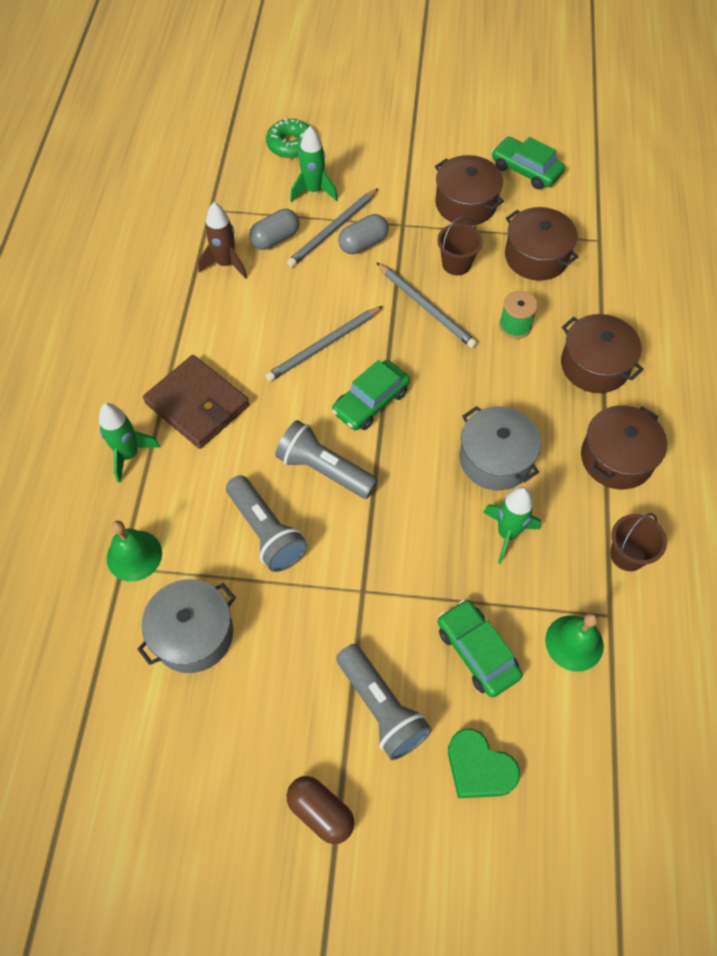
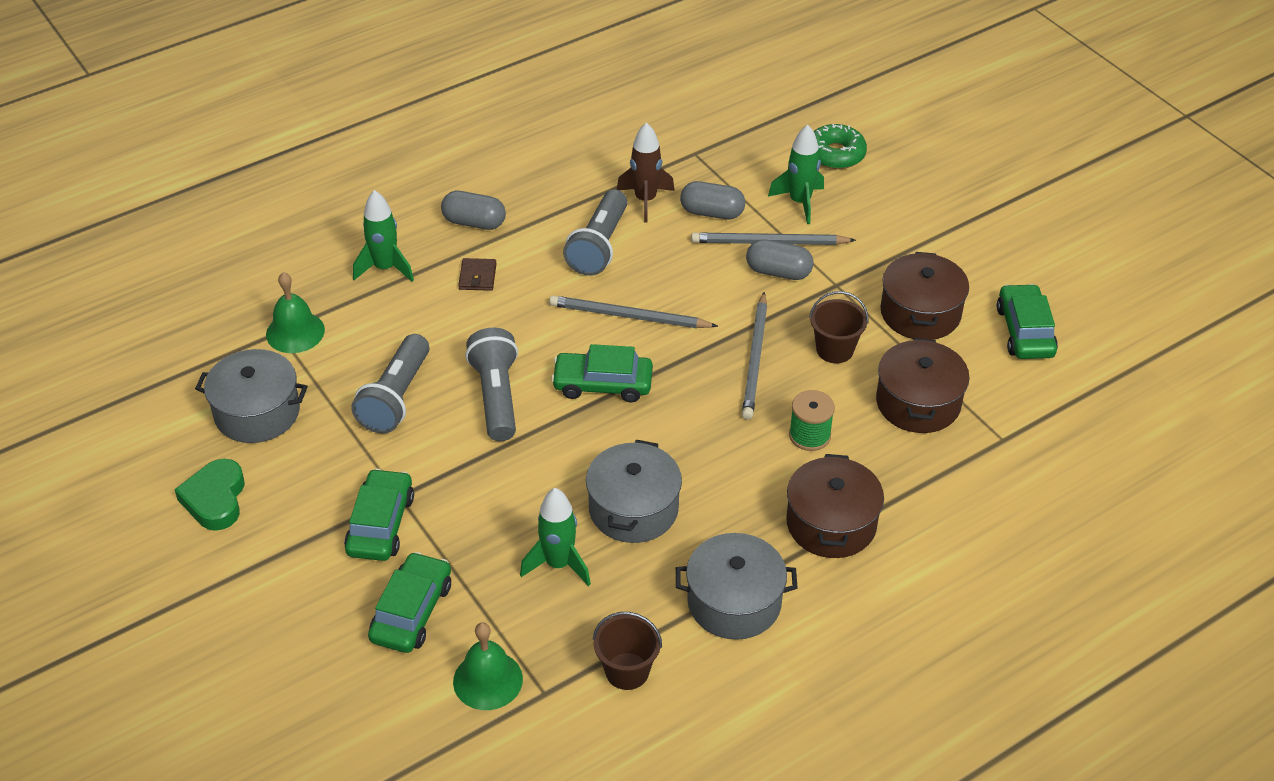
camera: 50 degrees right, 15 degrees down
brown wallet [143,355,249,449] -> brown wallet [459,258,497,291], size x0.44
brown capsule [287,776,354,844] -> none
grey flashlight [336,644,432,760] -> grey flashlight moved to [563,189,628,276]
green heart [448,728,520,798] -> green heart moved to [174,459,245,531]
brown pot [581,405,667,489] -> grey pot [676,533,798,640]
none -> green car [344,468,414,561]
none -> grey capsule [441,191,506,230]

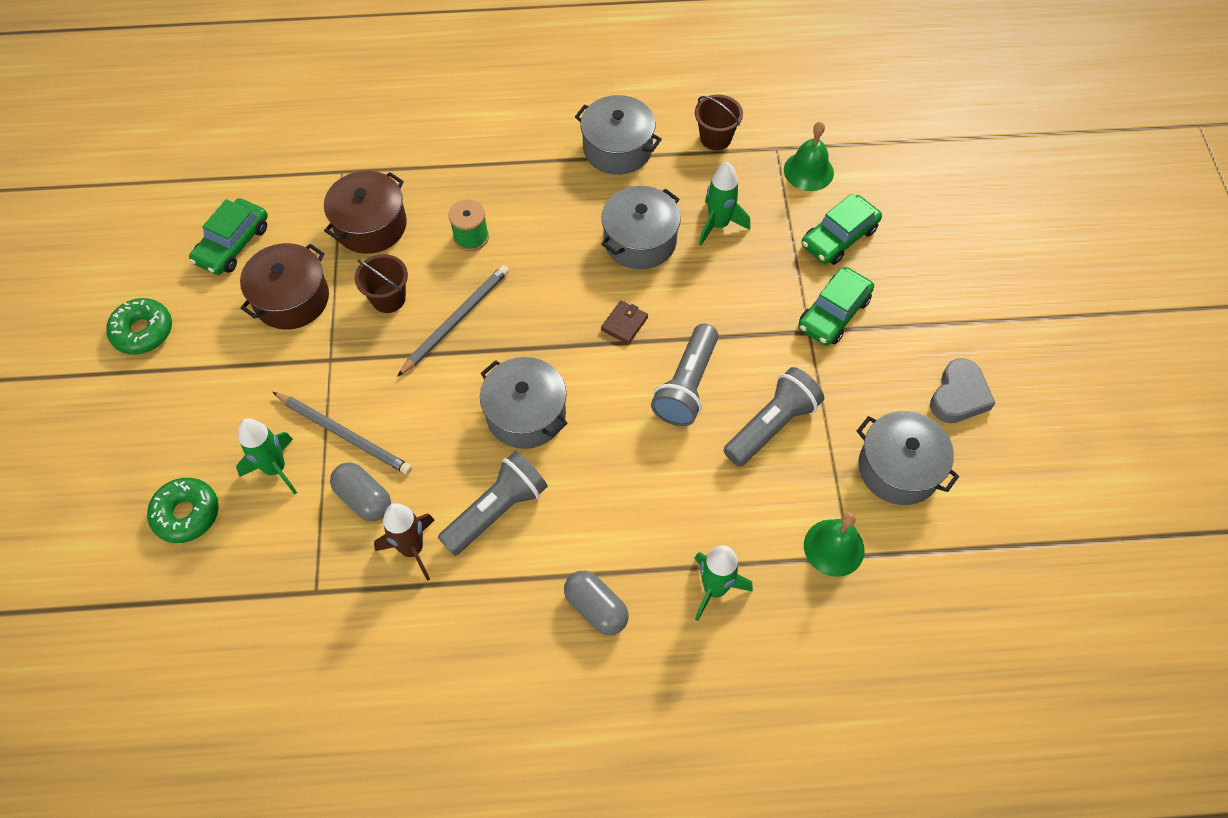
camera: 150 degrees left, 15 degrees up
green heart [174,459,245,531] -> grey heart [930,358,995,423]
brown wallet [459,258,497,291] -> brown wallet moved to [601,300,648,344]
grey pencil [549,295,718,328] -> grey pot [480,357,568,449]
green car [551,344,653,403] -> none
grey capsule [746,239,814,280] -> none
brown pot [786,454,884,558] -> none
none -> green donut [106,298,172,355]

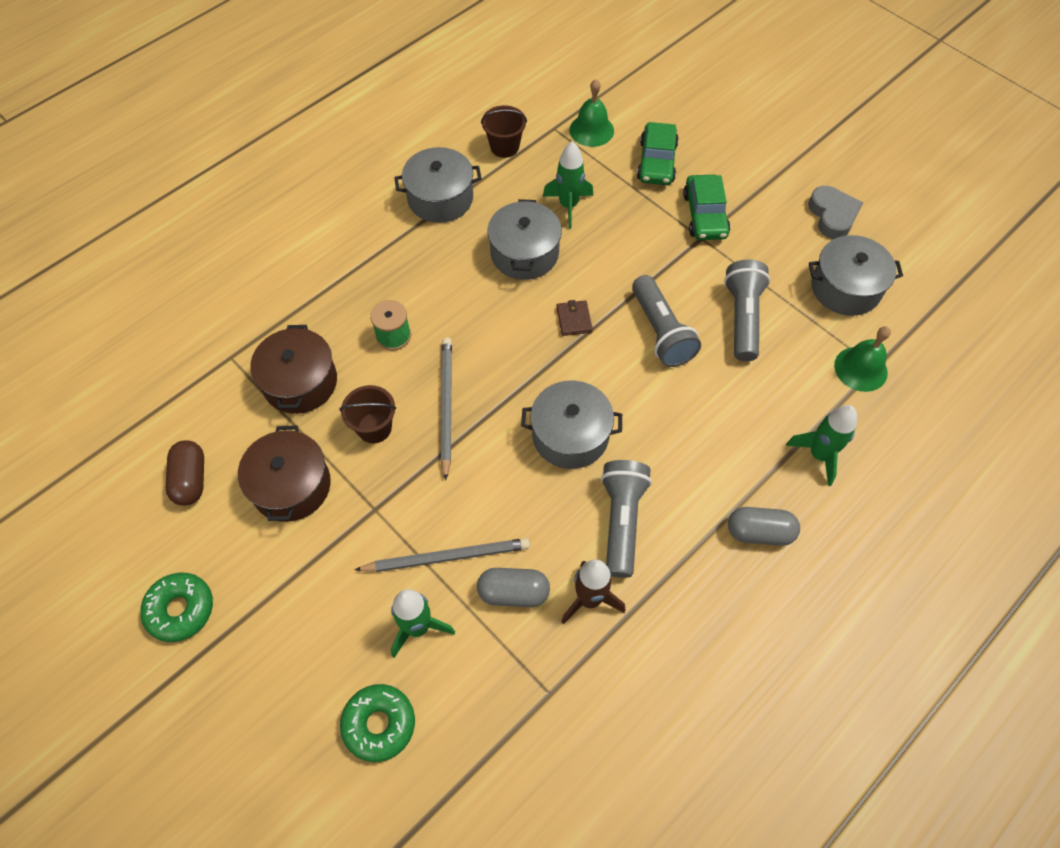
camera: 40 degrees left, 0 degrees up
green car [189,198,268,275] -> brown capsule [166,440,204,506]

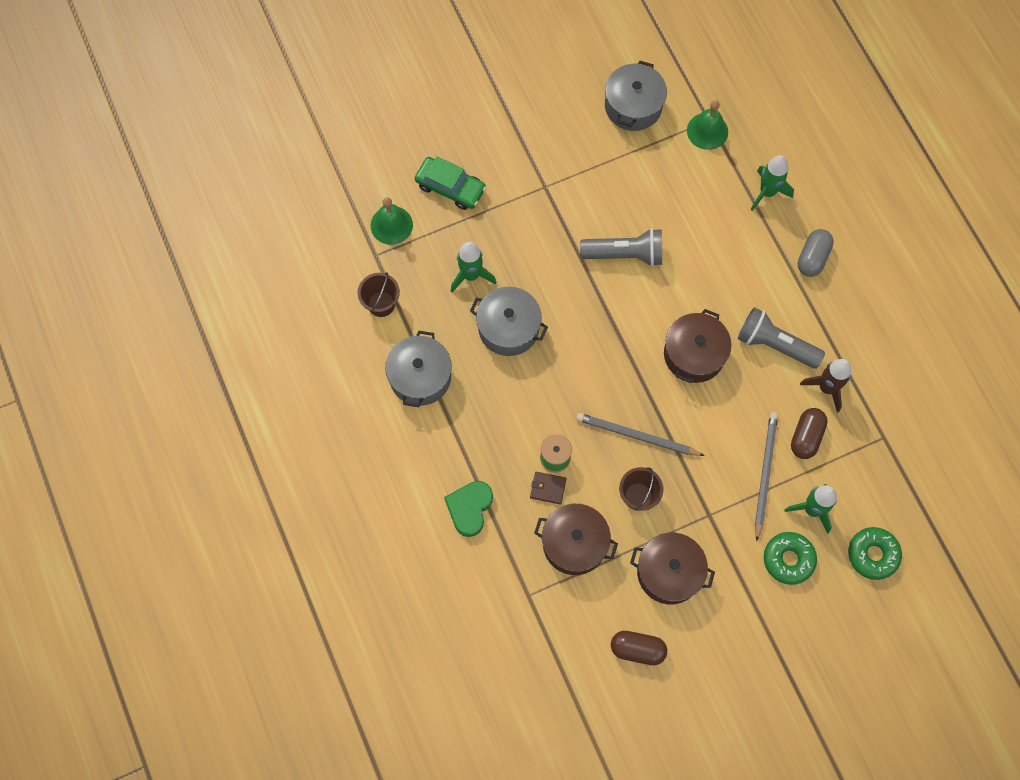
camera: 70 degrees left, 10 degrees up
green donut [140,573,213,642] -> green donut moved to [764,532,817,585]
grey capsule [477,568,550,607] -> brown capsule [791,408,828,459]
grey pot [521,380,622,469] -> brown pot [664,309,731,383]
brown wallet [556,300,593,336] -> brown wallet moved to [530,472,566,504]
green car [683,175,730,240] -> none
grey flashlight [724,260,770,361] -> none
grey heart [808,186,863,239] -> none
none -> green heart [444,481,493,537]

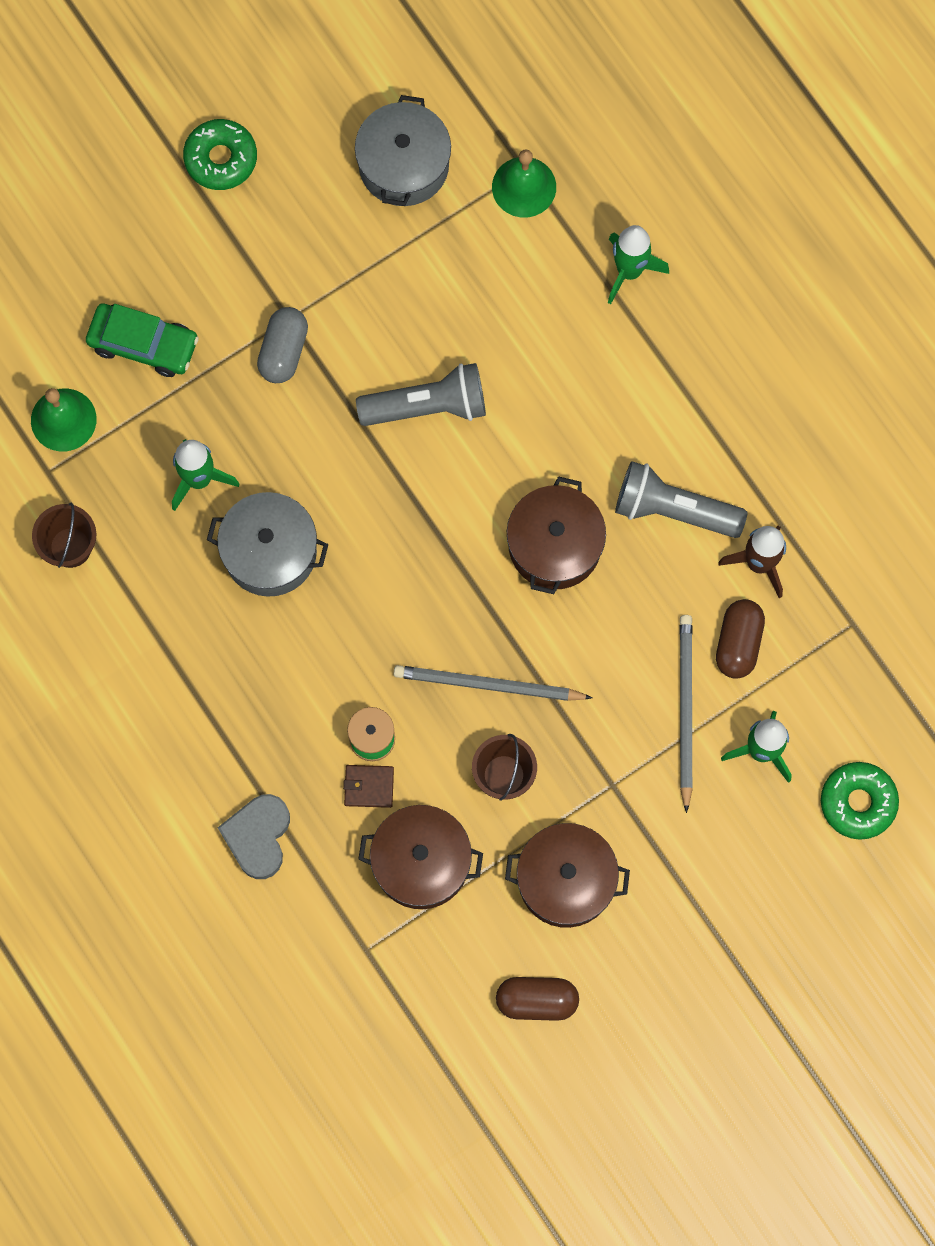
camera: 10 degrees left, 5 degrees up
grey pot [385,331,452,407] -> none
green heart [444,481,493,537] -> grey heart [218,794,290,879]
green donut [764,532,817,585] -> green donut moved to [183,119,257,190]
grey capsule [798,229,834,277] -> grey capsule moved to [257,307,308,383]

